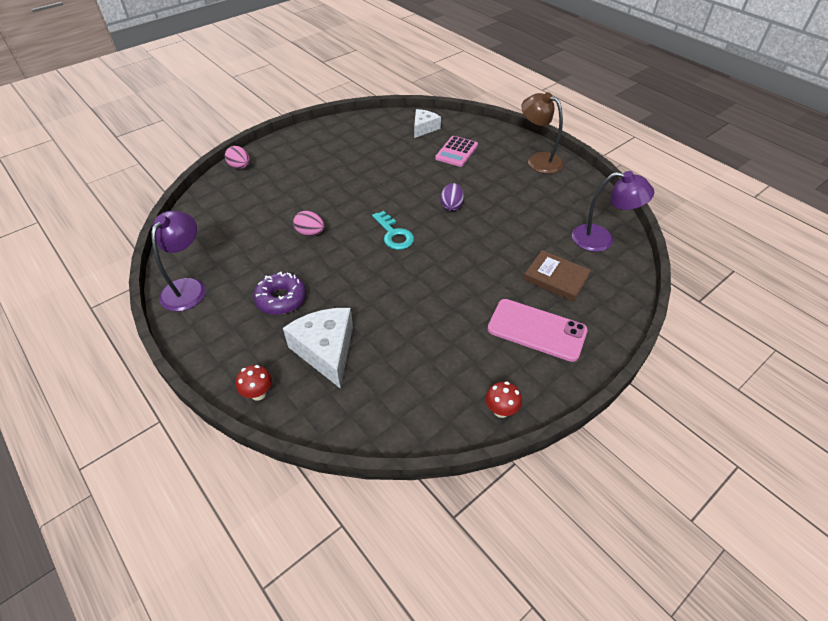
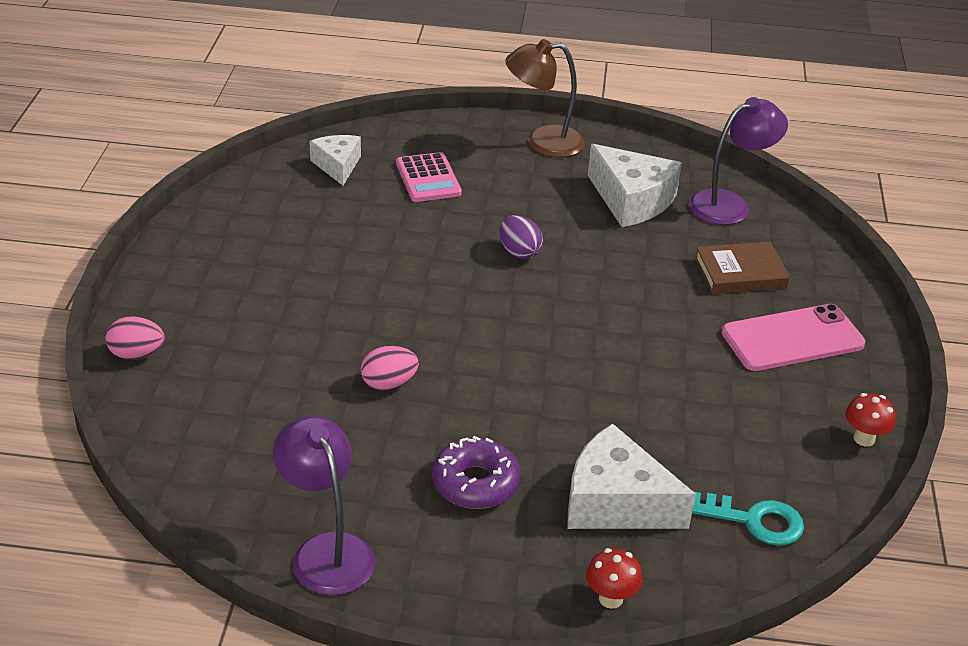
camera: 45 degrees left, 10 degrees down
turquoise key [372,211,414,250] -> turquoise key moved to [692,491,804,546]
none -> white cheese [588,144,682,227]

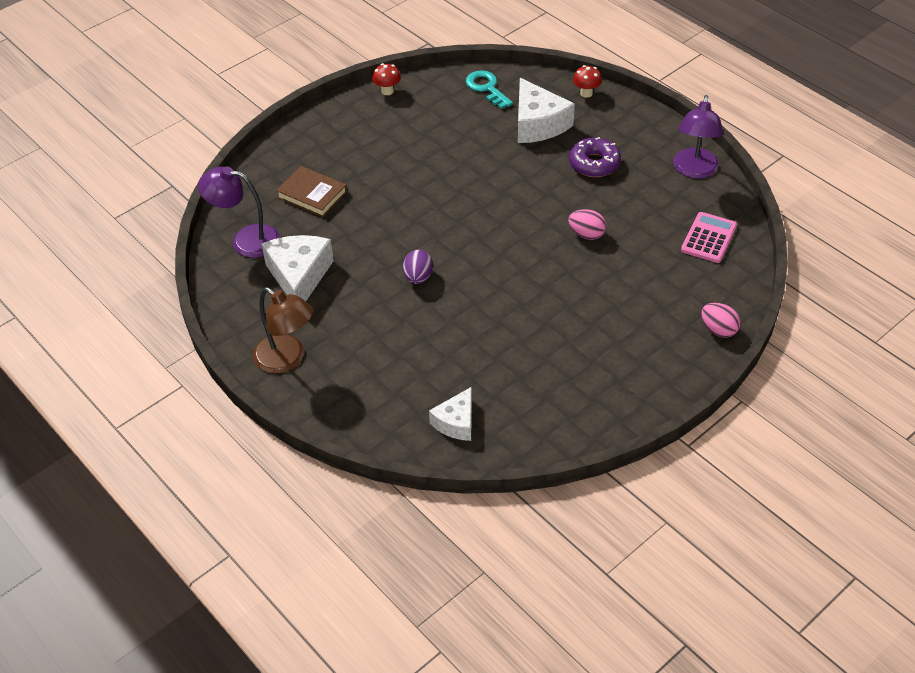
camera: 135 degrees left, 10 degrees up
pink calculator [396,152,462,202] -> pink calculator moved to [681,212,737,263]
pink phone [722,304,865,371] -> none

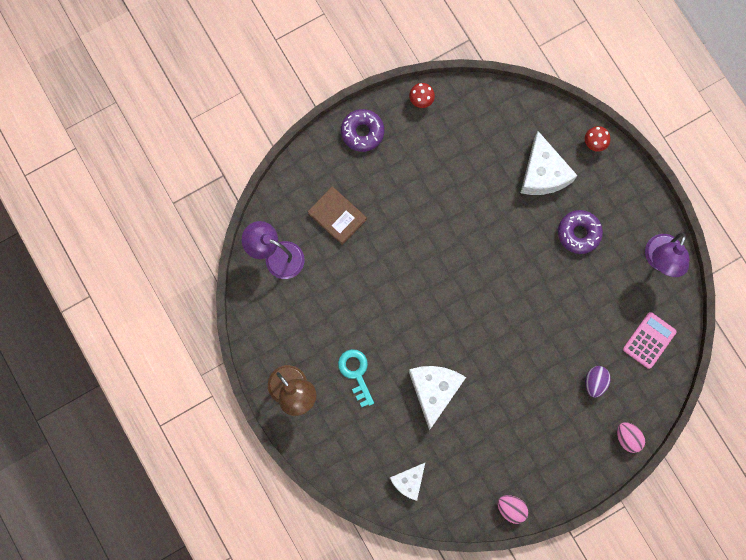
camera: 10 degrees right, 30 degrees up
white cheese [261,235,334,301] -> white cheese moved to [409,366,466,430]
purple egg [403,250,433,284] -> purple egg moved to [585,366,611,398]
turquoise key [466,70,513,109] -> turquoise key moved to [338,349,374,407]
pink egg [568,209,606,240] -> pink egg moved to [498,495,528,524]
none -> purple donut [341,109,384,152]

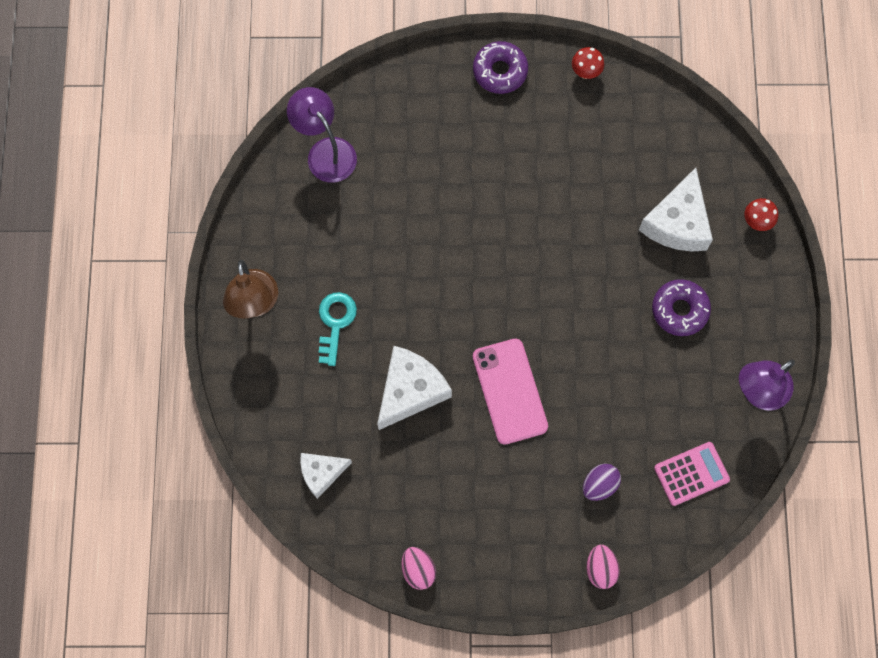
camera: 30 degrees right, 5 degrees down
brown book [308,186,367,245] -> none
none -> pink phone [473,339,548,445]

